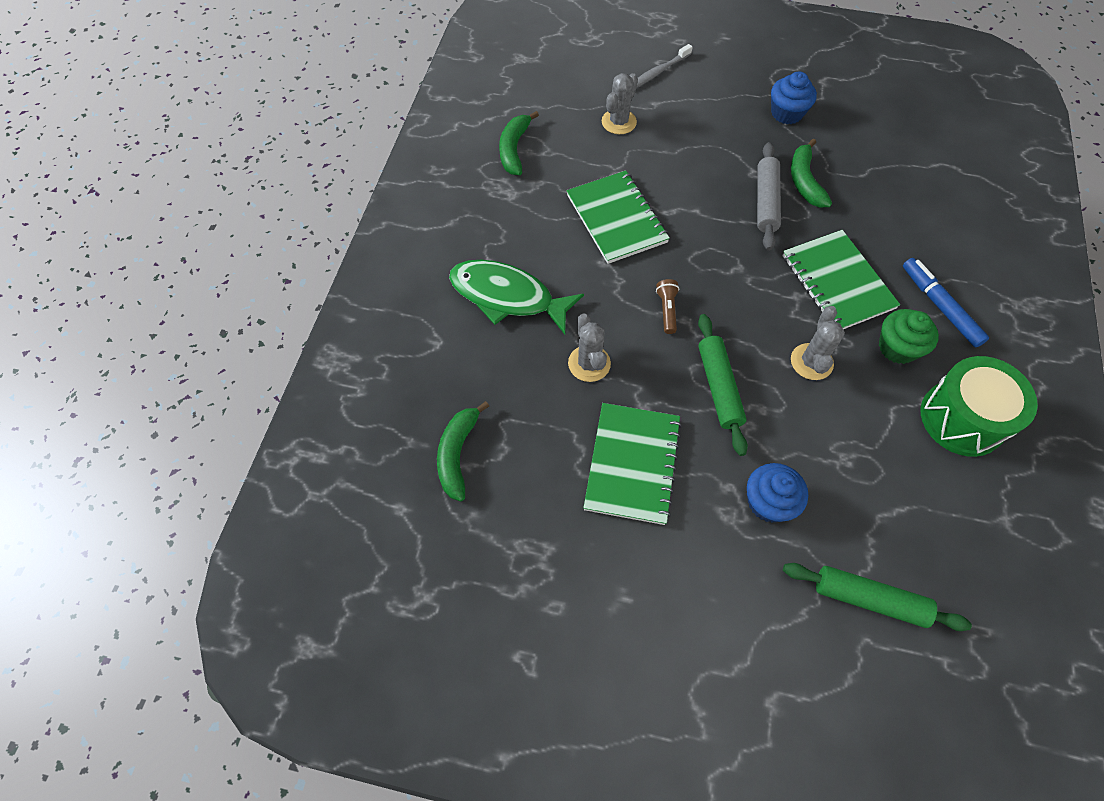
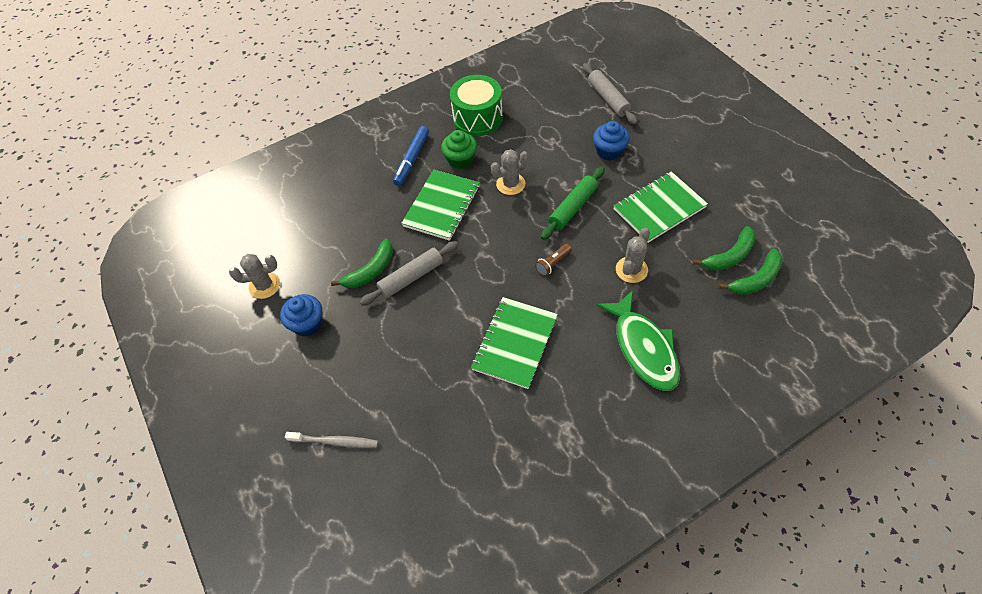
camera: 130 degrees left, 5 degrees down
green banana [499,111,539,175] -> green banana moved to [693,226,756,271]
grey cactus [602,73,638,134] -> grey cactus moved to [229,254,280,299]
green rolling pin [783,563,972,631] -> grey rolling pin [583,63,638,125]

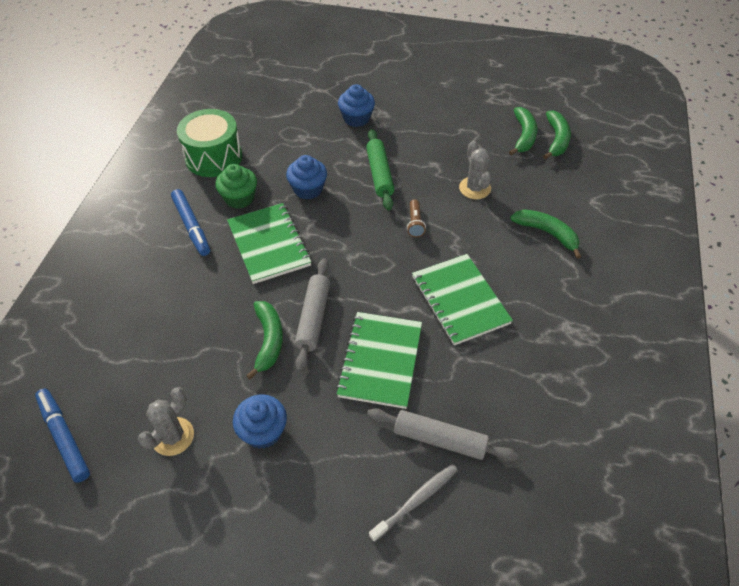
camera: 50 degrees left, 5 degrees down
grey cactus [491,149,529,195] -> blue cupcake [286,155,327,200]
grey rolling pin [583,63,638,125] -> grey rolling pin moved to [367,408,518,462]
green fish [596,290,680,391] -> green banana [510,209,581,259]
green notebook [613,171,708,243] -> green notebook moved to [336,312,422,409]
none -> blue marker [35,388,90,483]

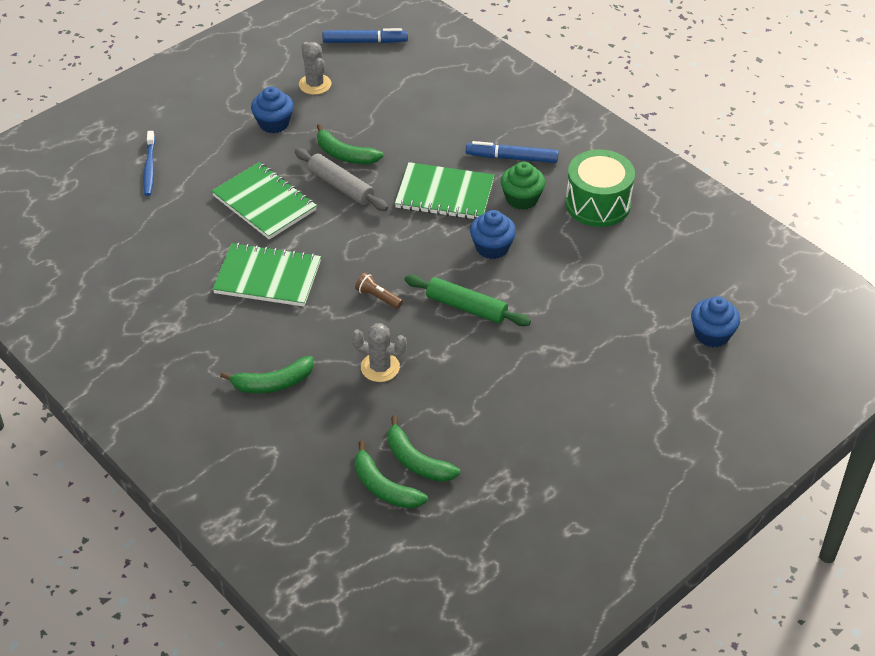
camera: 125 degrees right, 5 degrees down
blue cupcake [338,85,375,127] -> blue cupcake moved to [691,296,740,347]
grey rolling pin [367,408,518,462] -> none
grey toothbrush [369,464,457,542] -> blue toothbrush [143,131,155,196]

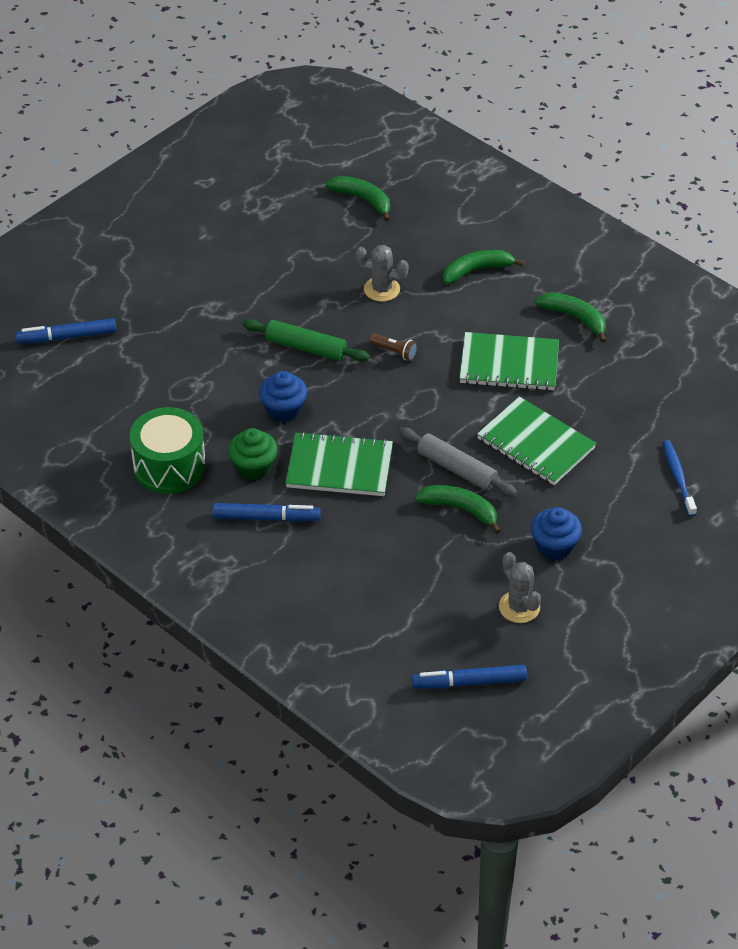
camera: 175 degrees right, 0 degrees up
green banana [388,416,460,482] -> green banana moved to [535,292,606,343]
blue cupcake [691,296,740,347] -> blue marker [16,318,117,344]

